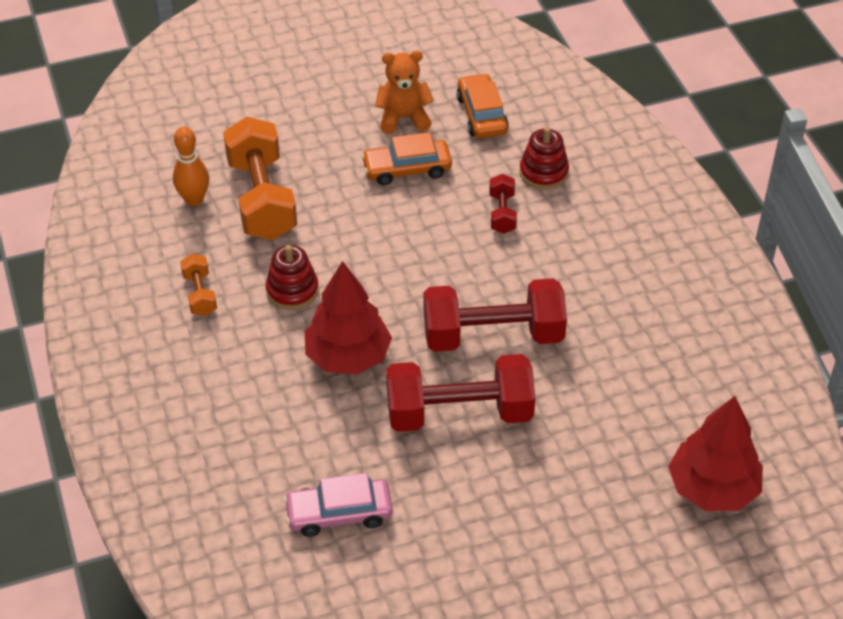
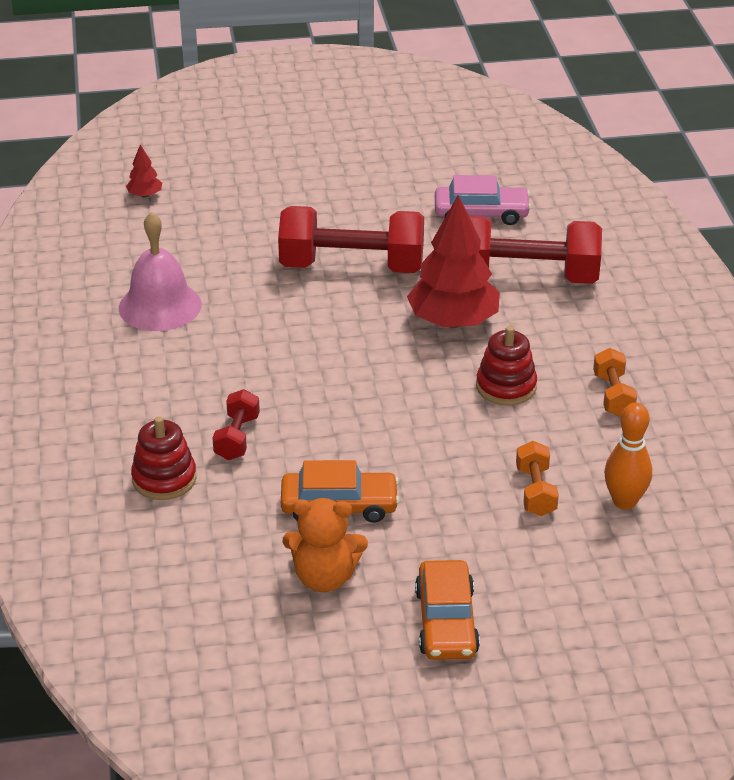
camera: 170 degrees left, 10 degrees down
orange dumbbell [223,117,297,240] -> orange dumbbell [516,441,559,516], size x0.47
red dumbbell [424,278,567,352] -> red dumbbell moved to [469,216,602,284]
orange car [457,73,509,138] -> orange car moved to [415,560,480,660]
red tree [668,396,763,511] -> red tree [126,145,162,198], size x0.43
none -> pink bell [119,212,202,331]

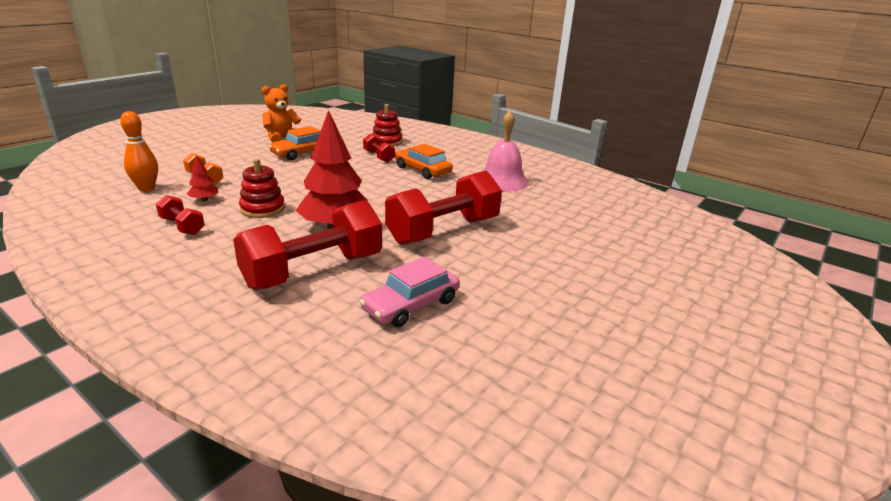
camera: 135 degrees right, 10 degrees down
red tree [126,145,162,198] -> red tree moved to [187,155,218,201]
orange car [415,560,480,660] -> orange car moved to [395,144,453,179]
orange dumbbell [593,348,637,417] -> red dumbbell [156,195,205,235]

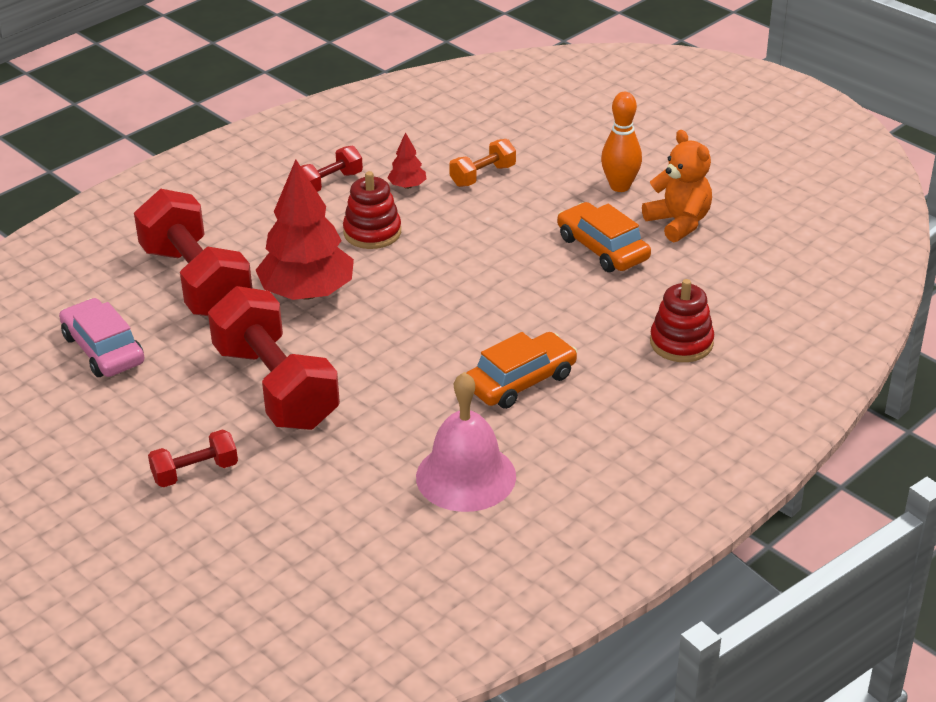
camera: 100 degrees right, 10 degrees up
orange bowling pin [120,111,158,191] -> orange bowling pin moved to [601,92,642,192]
red dumbbell [363,134,395,163] -> red dumbbell moved to [148,429,238,487]

